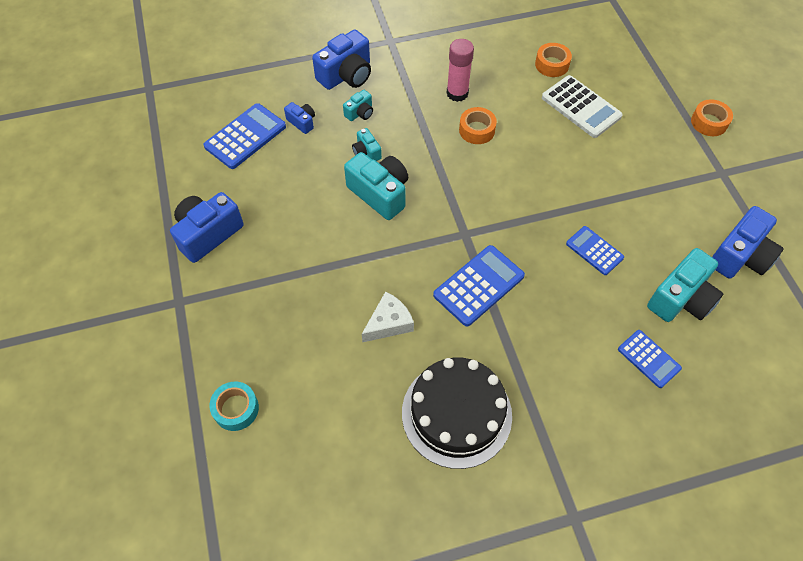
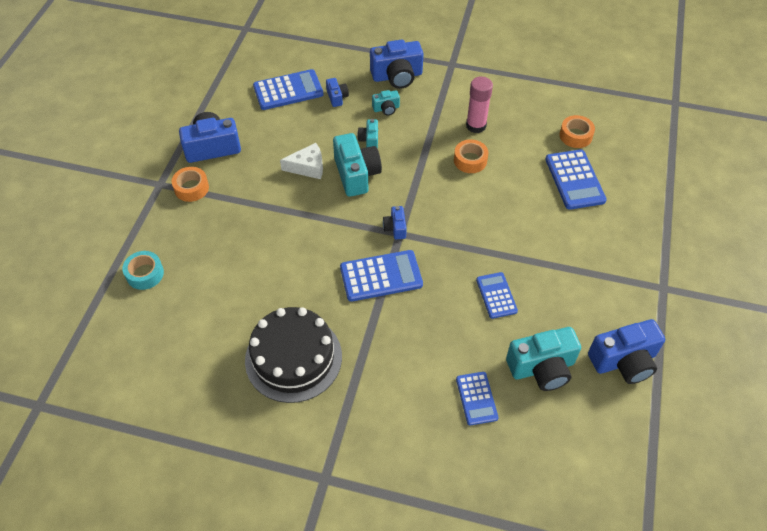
camera: 30 degrees right, 5 degrees down
white cheese [362,291,414,343] -> white cheese moved to [280,143,323,179]
white calculator [542,75,623,138] -> blue calculator [545,149,607,210]
orange tape [691,99,733,136] -> orange tape moved to [172,167,209,202]
none -> blue camera [383,206,407,239]

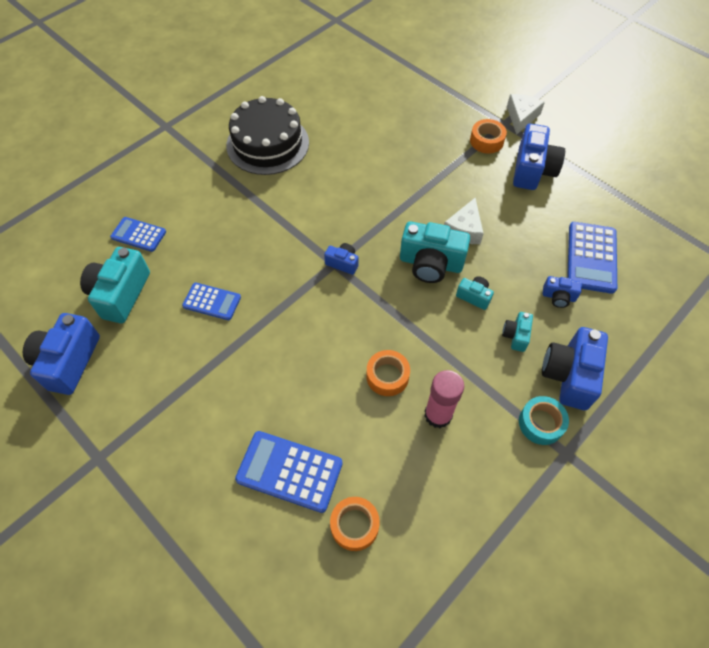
camera: 120 degrees right, 5 degrees up
turquoise tape [122,251,164,290] -> turquoise tape moved to [519,396,569,445]
blue calculator [340,250,423,302] -> none
none -> white cheese [507,94,545,135]

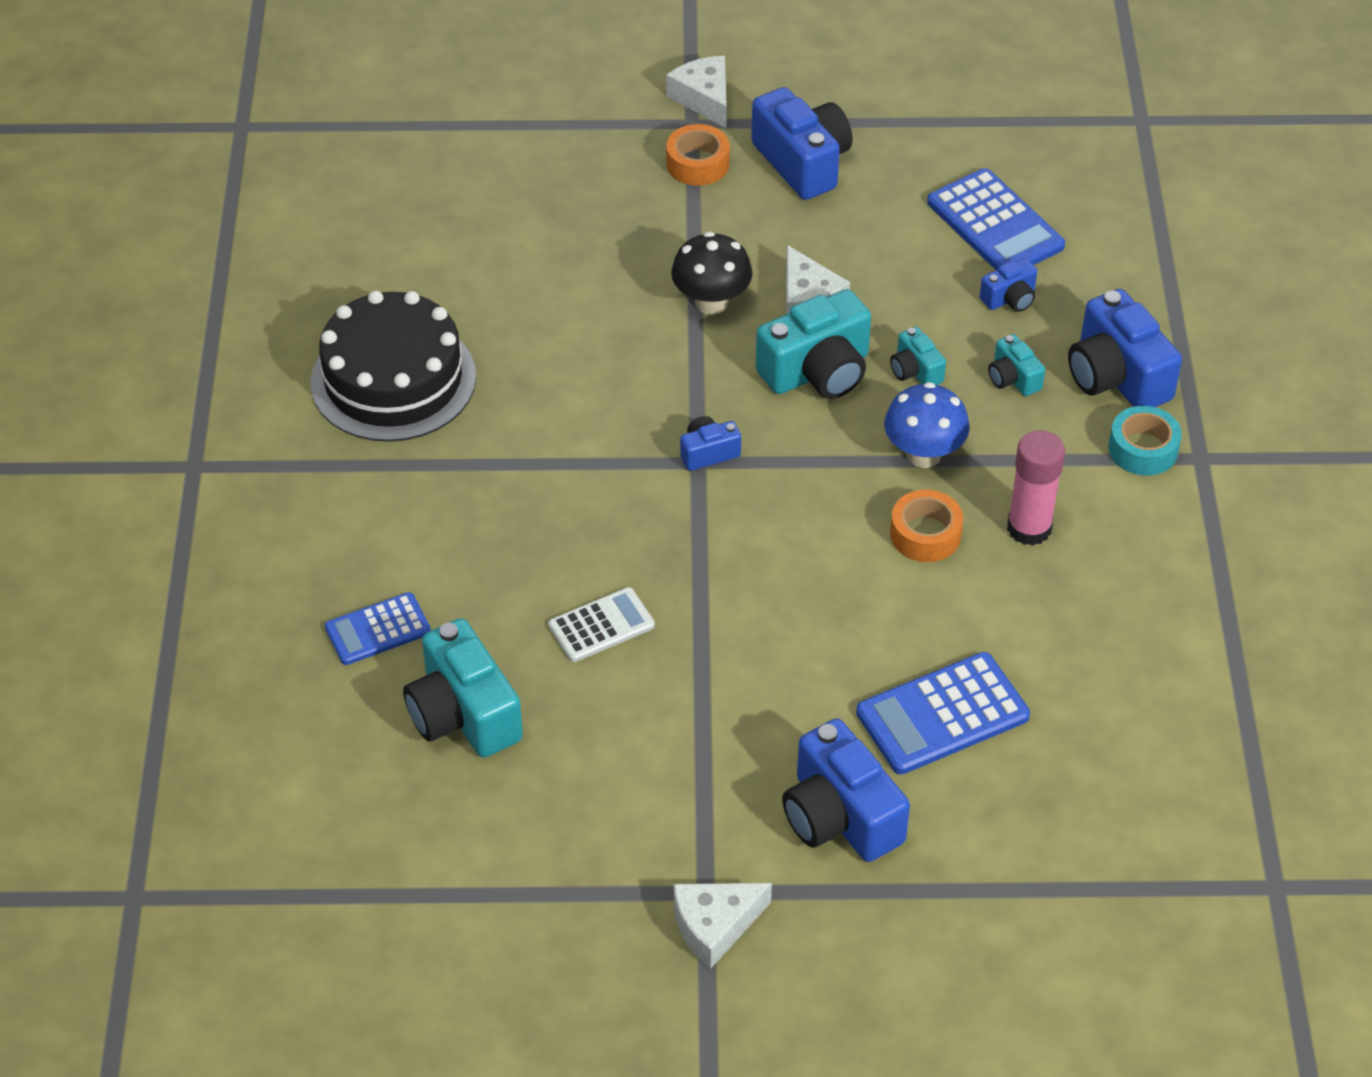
camera: 45 degrees left, 10 degrees down
blue camera [23,313,100,395] -> blue camera moved to [782,718,910,862]
blue calculator [182,283,241,320] -> white calculator [548,587,655,662]
orange tape [330,497,380,551] -> none
turquoise camera [456,276,494,310] -> turquoise camera turned 105 degrees counterclockwise [890,327,946,385]
none -> black mushroom [671,232,753,315]
none -> white cheese [674,883,772,969]
none -> blue mushroom [884,382,970,468]

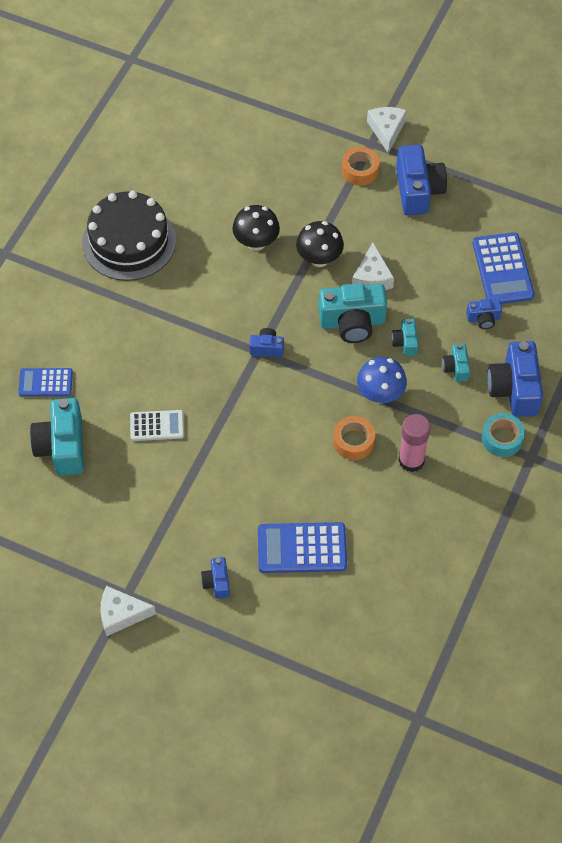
camera: 25 degrees right, 10 degrees up
blue camera [782,718,910,862] -> blue camera [201,557,230,599], size x0.51
none -> black mushroom [232,205,280,251]

